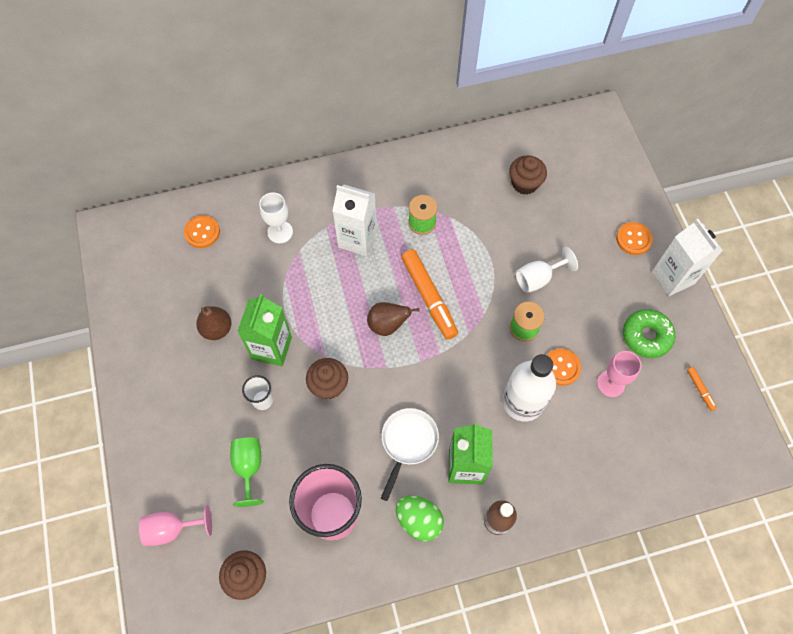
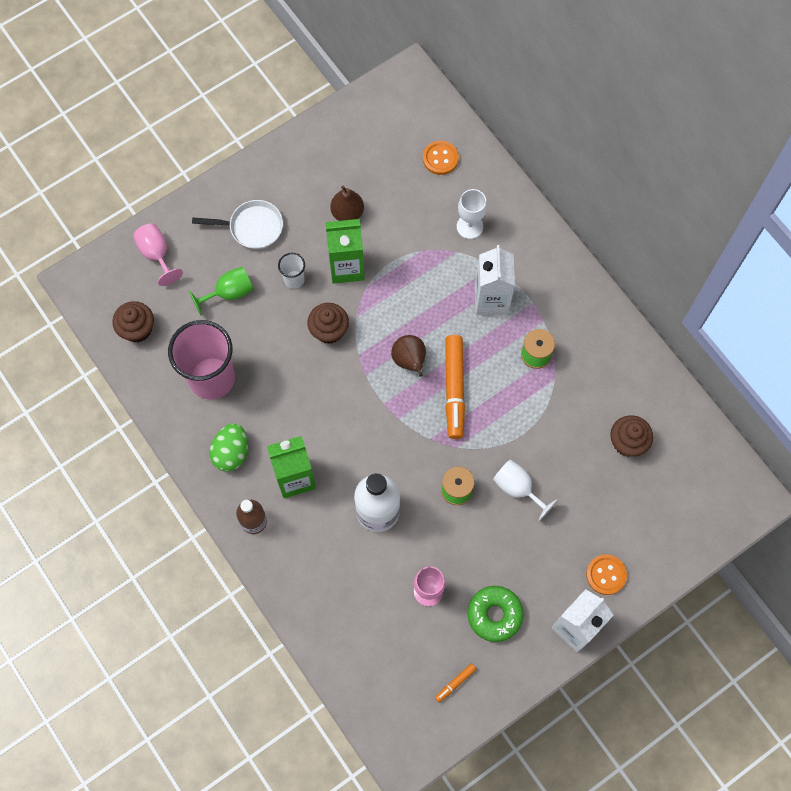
camera: 70 degrees right, 5 degrees up
white pan [381,408,439,501] -> white pan moved to [192,200,283,249]
orange marker [401,249,458,340] -> orange marker turned 45 degrees counterclockwise [445,335,465,439]
orange button [547,349,581,386] -> none

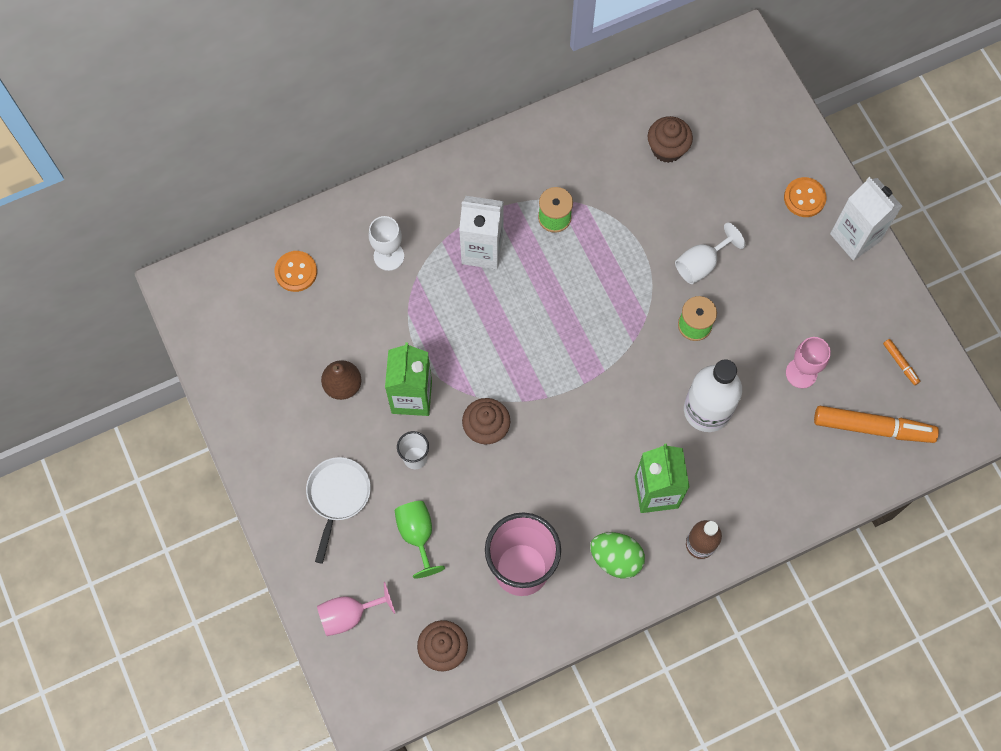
camera: 80 degrees left, 0 degrees up
brown pear [391,335,426,377] -> none
orange marker [445,335,465,439] -> orange marker moved to [814,406,939,443]
green donut [468,586,524,642] -> none

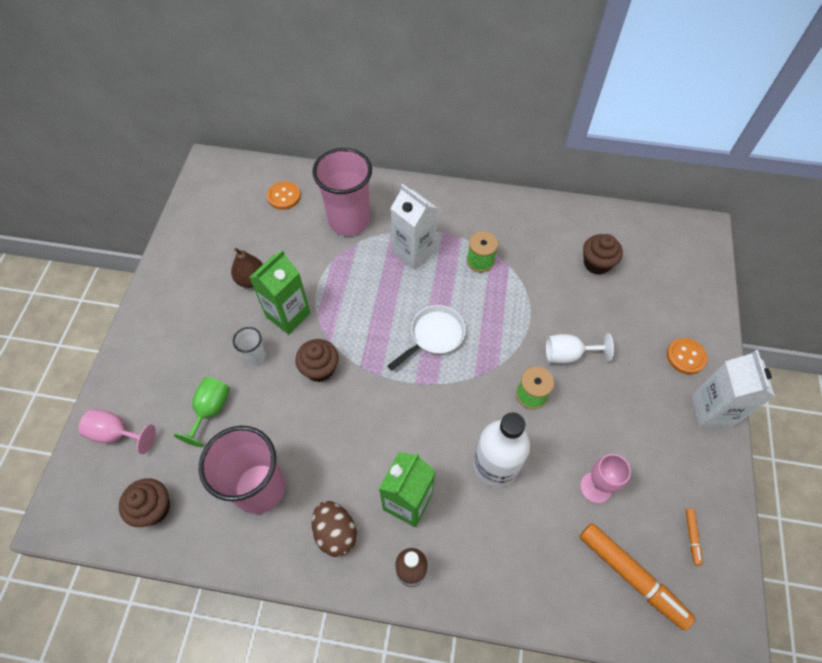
camera: 35 degrees right, 10 degrees down
white pan [306,457,371,564] -> white pan moved to [387,305,466,370]
white goblet [369,216,404,271] -> pink cup [312,148,372,236]
green egg [590,532,645,579] -> brown egg [312,501,357,557]

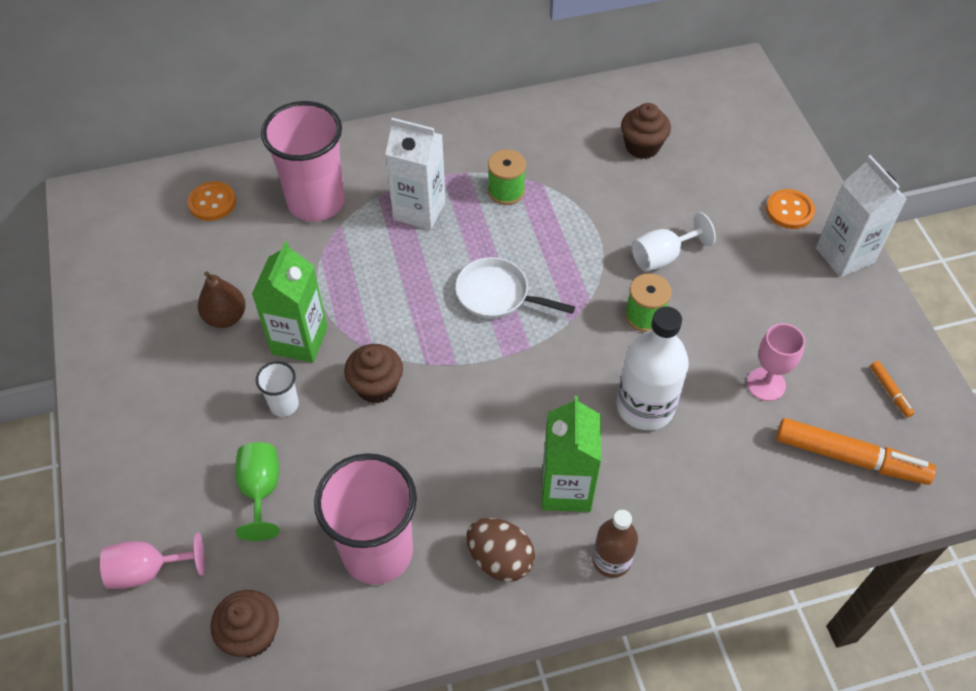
camera: 25 degrees left, 5 degrees down
white pan [387,305,466,370] -> white pan turned 90 degrees counterclockwise [455,257,575,319]

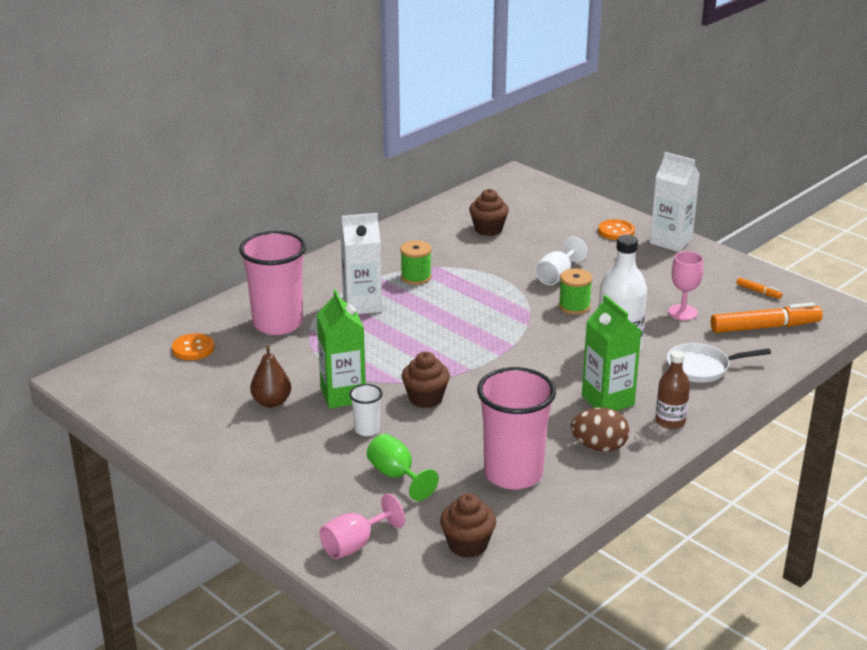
camera: 30 degrees left, 25 degrees down
white pan [455,257,575,319] -> white pan moved to [667,343,771,383]

